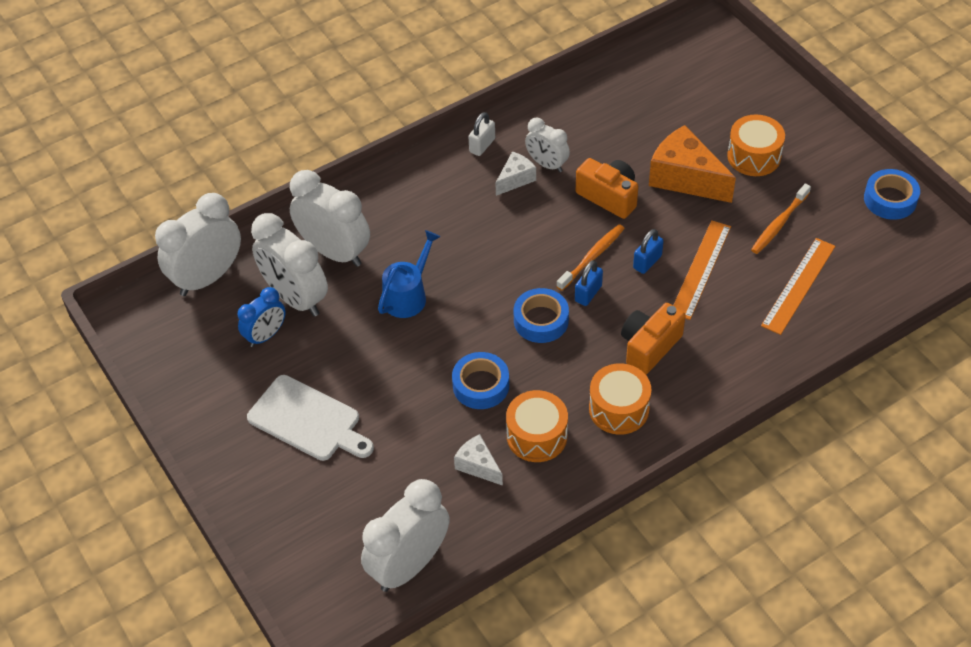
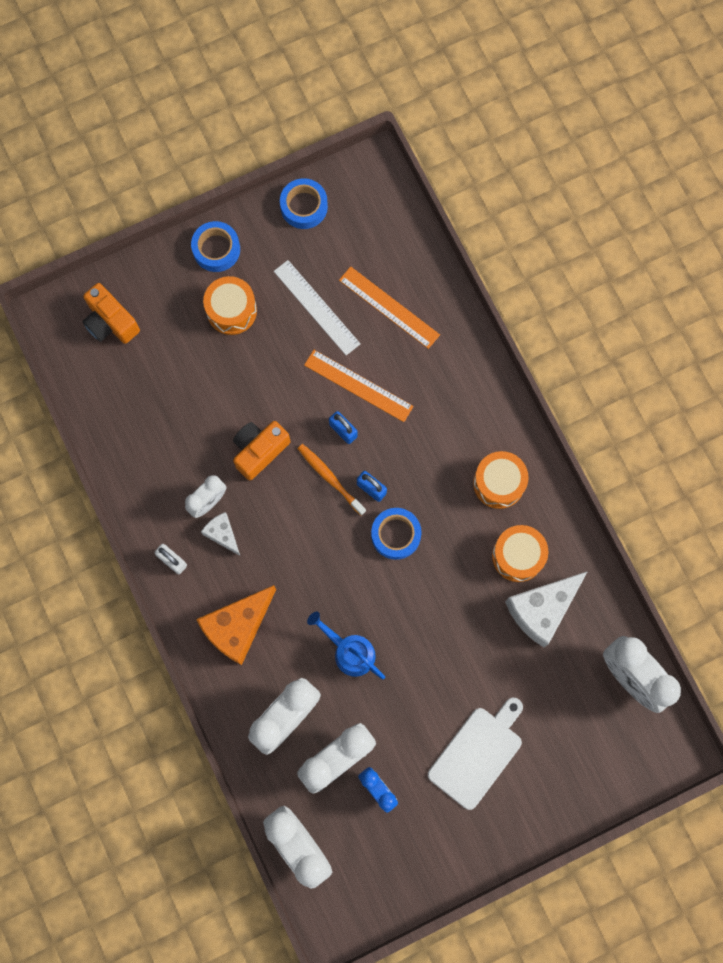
camera: 85 degrees left, 25 degrees up
blue tape [452,352,509,409] -> blue tape moved to [191,221,240,272]
white cheese [454,434,503,486] -> white cheese [505,571,588,647], size x1.87
orange camera [621,303,686,375] -> orange camera moved to [82,283,140,344]
orange cheese [649,125,736,203] -> orange cheese moved to [196,585,276,665]
orange toothbrush [751,183,811,254] -> white ruler [274,260,361,355]

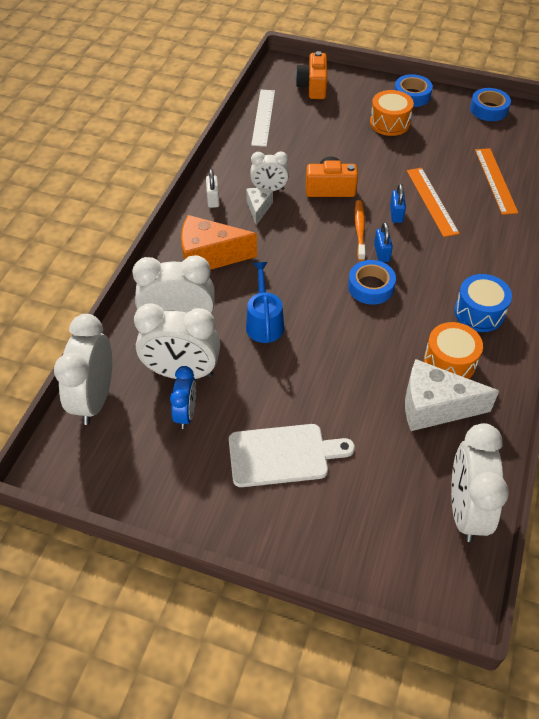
camera: 45 degrees right, 25 degrees down
white ruler [274,260,361,355] -> white ruler moved to [251,90,275,147]
orange drum [473,451,529,509] -> blue drum [454,274,512,332]

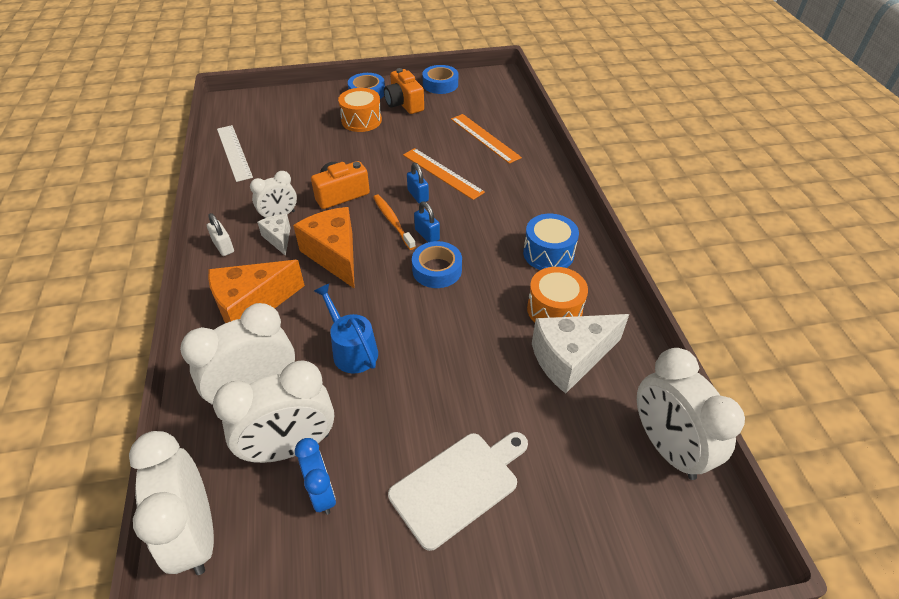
camera: 30 degrees left, 5 degrees down
orange camera [295,51,327,99] -> orange camera moved to [384,68,424,114]
none -> orange cheese [293,207,355,289]

